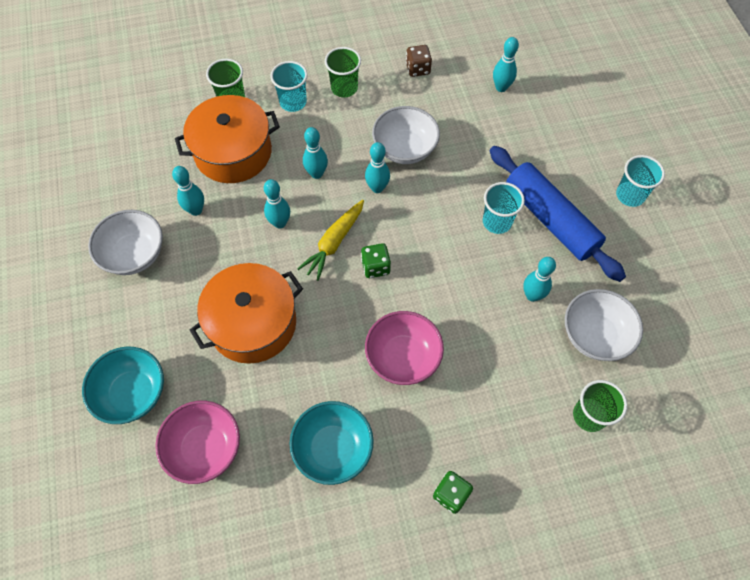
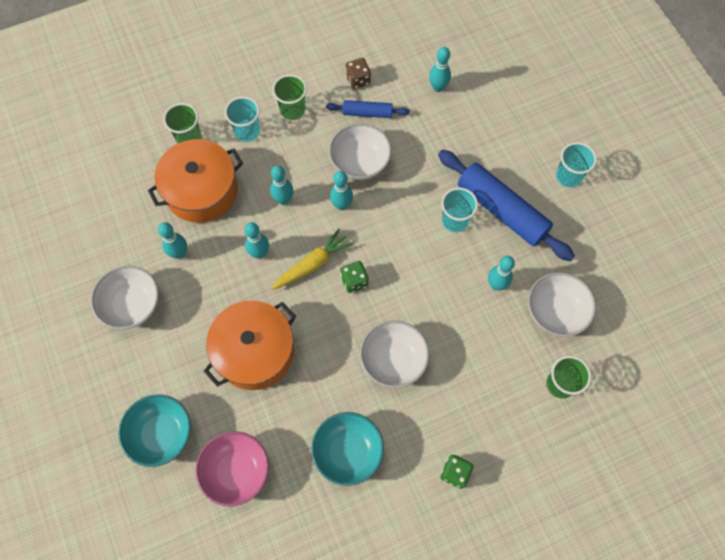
camera: 10 degrees left, 5 degrees up
yellow carrot [297,200,364,281] -> yellow carrot turned 150 degrees counterclockwise [271,228,353,290]
pink bowl [365,311,444,385] -> white bowl [360,321,429,388]
none -> blue rolling pin [326,100,409,118]

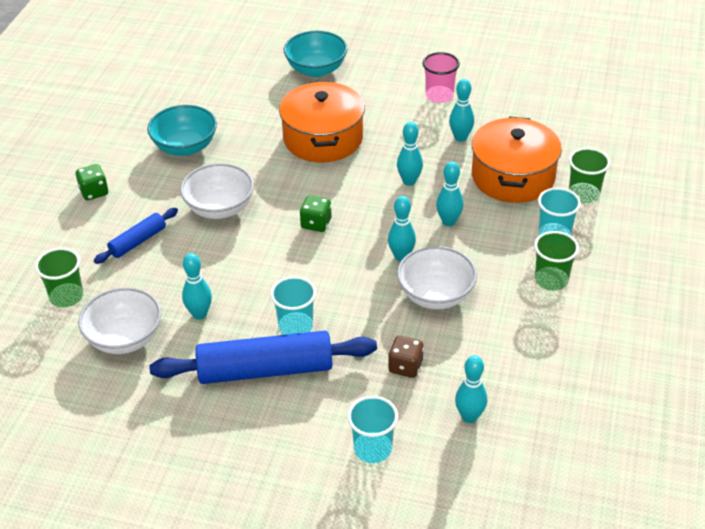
camera: 130 degrees right, 25 degrees down
white bowl [91,266,159,330] -> pink cup [423,52,460,103]
pink bowl [195,431,269,506] -> none
yellow carrot [271,228,353,290] -> none
blue rolling pin [326,100,409,118] -> blue rolling pin moved to [94,208,178,264]
brown dice [345,58,371,89] -> brown dice moved to [388,336,424,378]
turquoise cup [556,142,597,187] -> turquoise cup moved to [347,396,398,463]

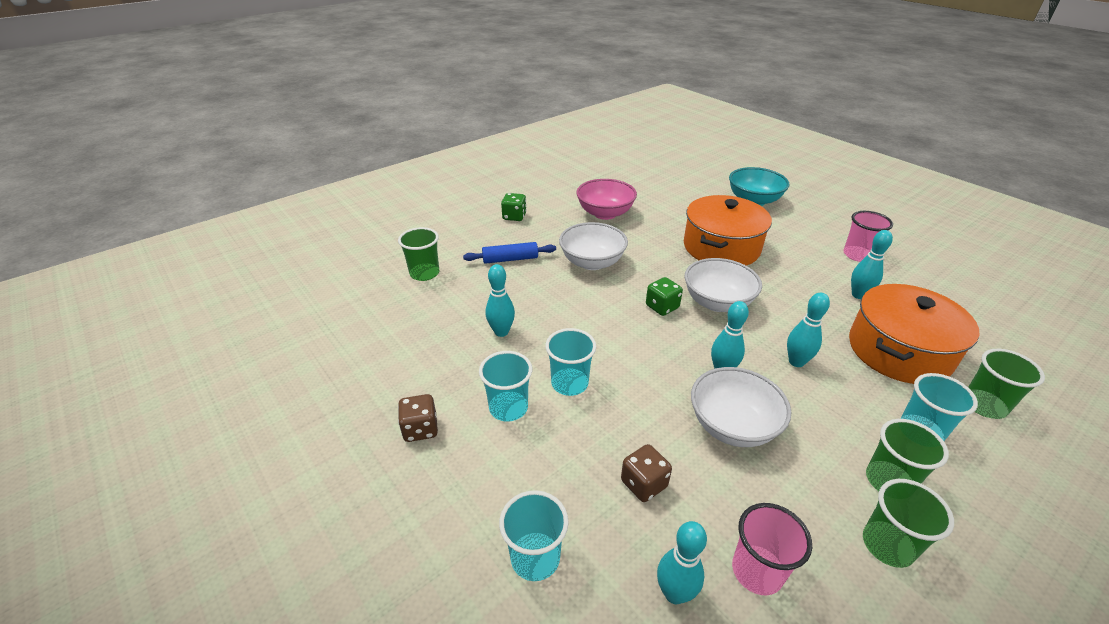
camera: 35 degrees right, 5 degrees down
white bowl [78,287,161,354] -> white bowl moved to [685,258,762,312]
turquoise bowl [147,105,217,156] -> pink bowl [576,179,637,220]
blue rolling pin [149,331,377,384] -> turquoise cup [479,351,532,421]
turquoise bowling pin [397,122,423,186] -> none
none -> brown dice [398,394,438,442]
none -> pink cup [732,503,812,595]
none -> green cup [863,479,954,568]

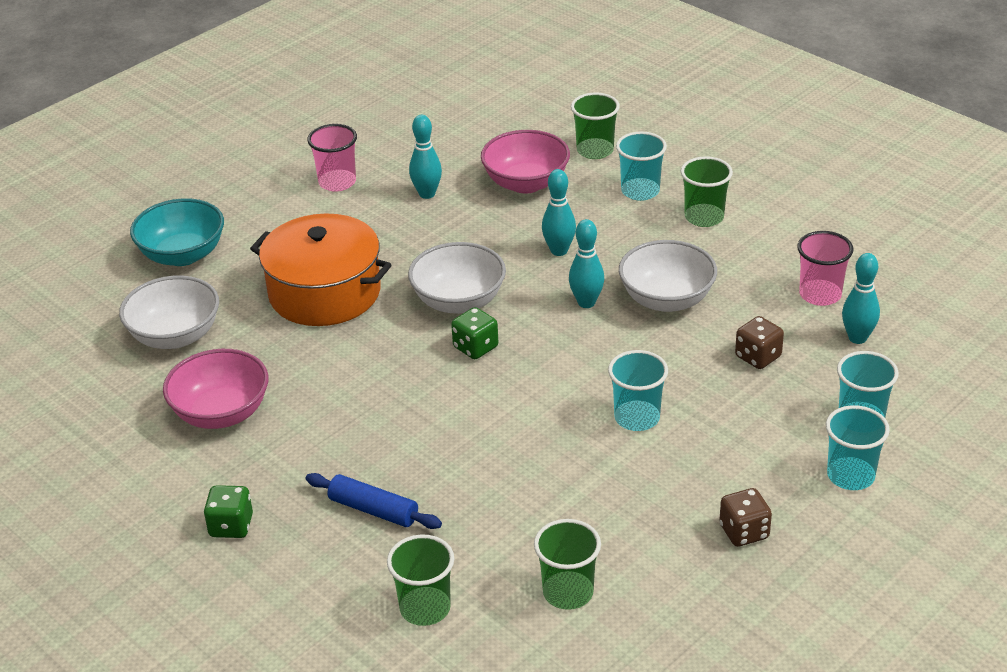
camera: 95 degrees left, 0 degrees up
blue rolling pin [463,242,556,264] -> blue rolling pin turned 45 degrees counterclockwise [305,473,442,529]
turquoise cup [479,351,532,421] -> turquoise cup moved to [826,405,890,490]
turquoise bowling pin [485,264,515,337] -> none
white bowl [559,222,628,270] -> white bowl moved to [119,276,219,349]
orange pot [849,284,979,384] -> pink bowl [481,130,570,194]
green cup [863,479,954,568] -> green cup moved to [534,519,601,610]

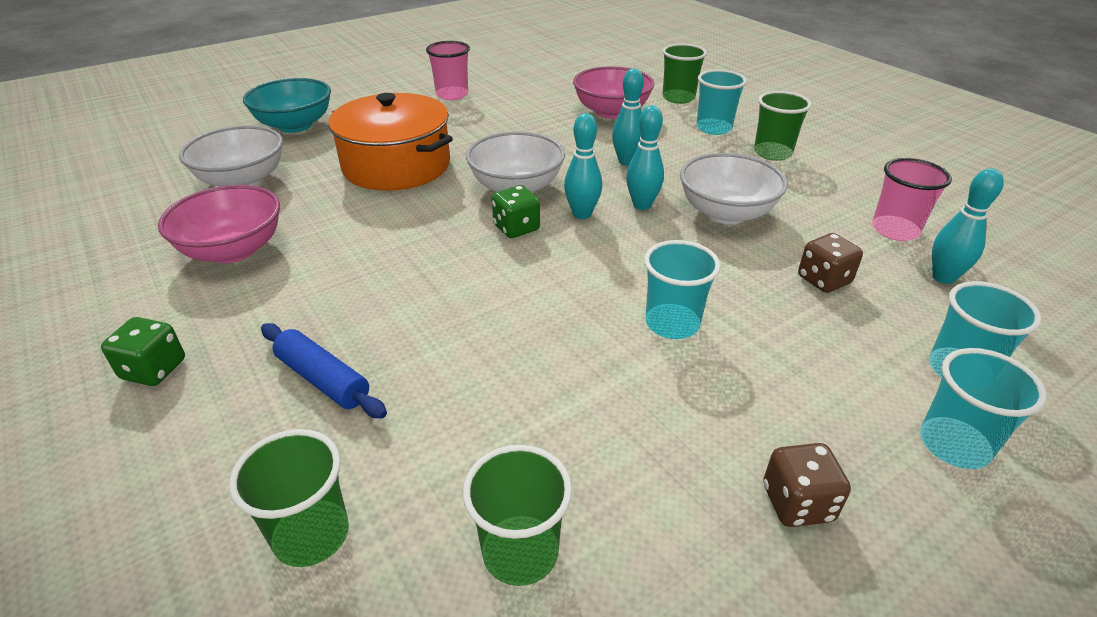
camera: 10 degrees right, 0 degrees up
turquoise bowling pin [409,115,442,199] -> turquoise bowling pin moved to [564,113,602,219]

